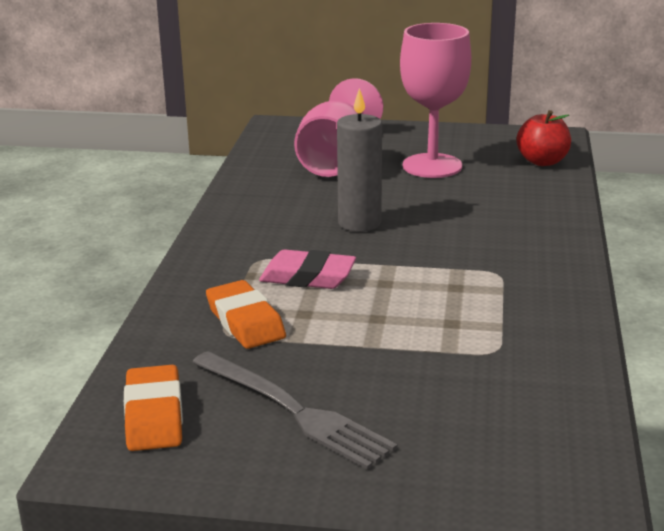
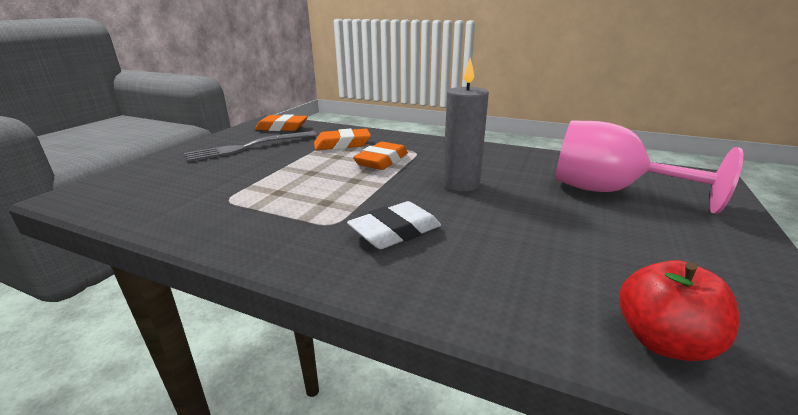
camera: 105 degrees right, 0 degrees up
pink eraser [259,249,356,289] -> orange eraser [353,142,408,170]
pink goblet [400,23,471,178] -> none
none -> white eraser [347,201,441,249]

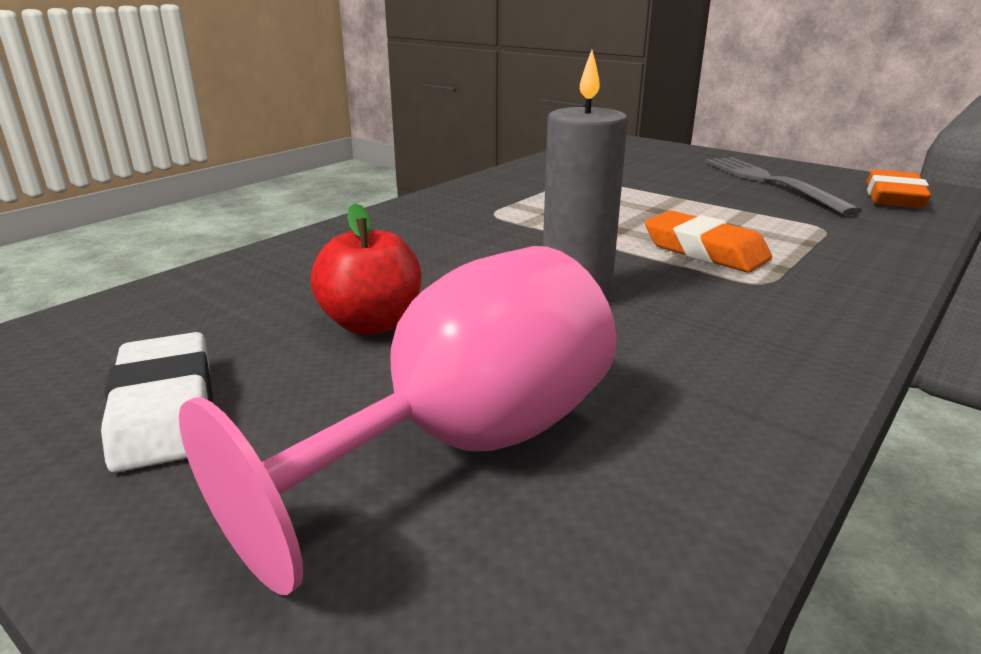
camera: 105 degrees right, 0 degrees up
orange eraser [314,129,371,150] -> none
white eraser [347,201,441,249] -> white eraser moved to [101,332,213,473]
red apple [619,260,739,361] -> red apple moved to [311,203,421,335]

